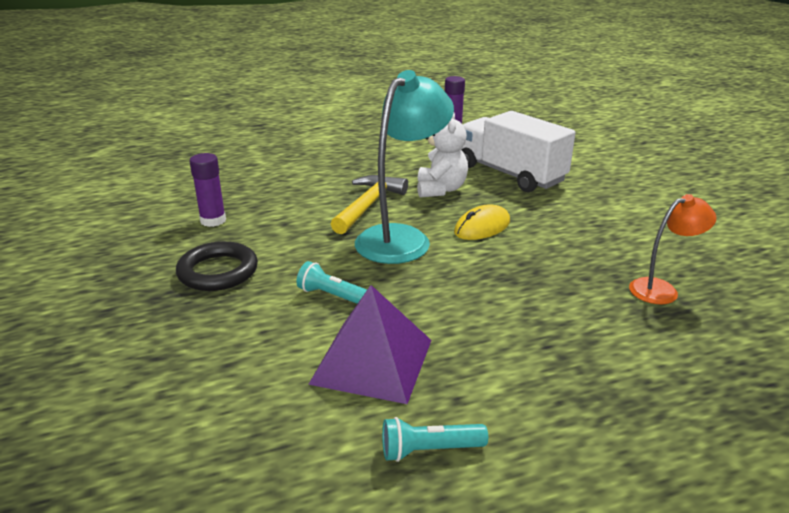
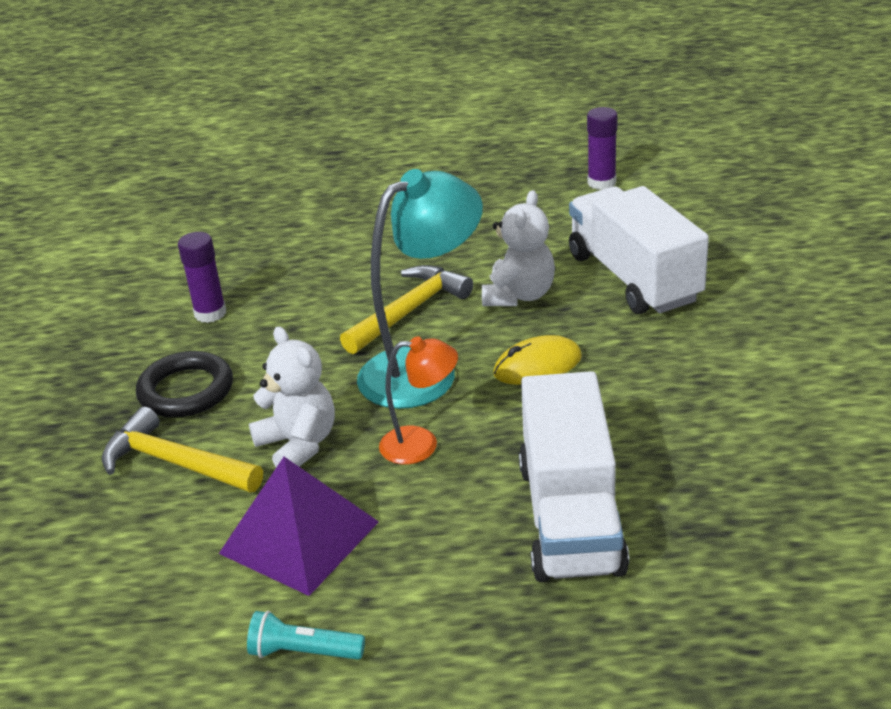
camera: 20 degrees right, 5 degrees up
turquoise flashlight [296,261,367,304] -> white teddy bear [249,327,335,467]
orange lamp [629,194,716,304] -> orange lamp moved to [379,336,458,464]
none -> yellow hammer [102,407,263,492]
none -> white truck [519,371,629,582]

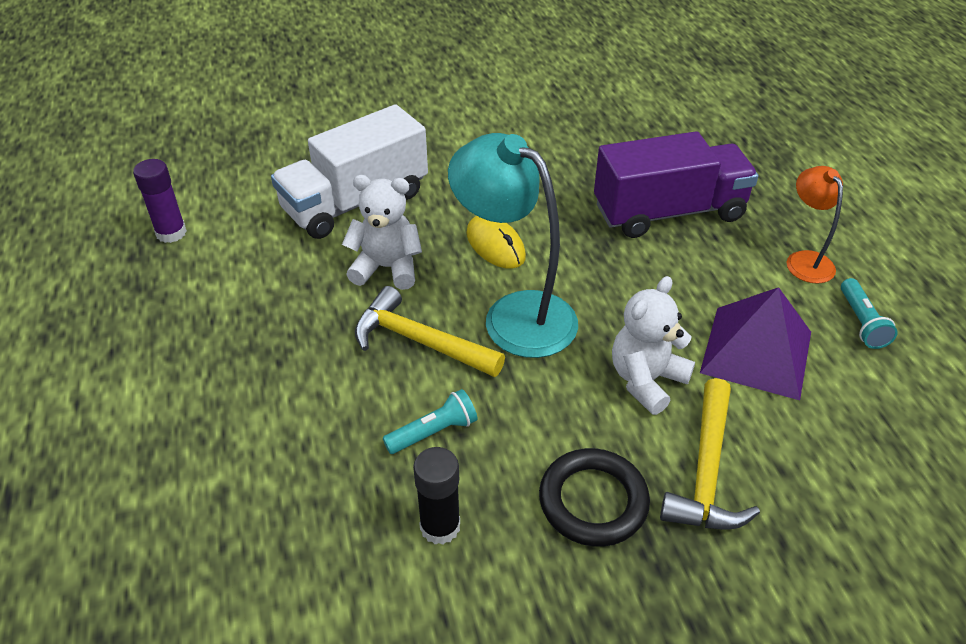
camera: 105 degrees left, 10 degrees up
purple glue stick [178,232,226,323] -> black glue stick [413,447,460,545]
orange lamp [379,336,458,464] -> orange lamp moved to [786,166,843,284]
white truck [519,371,629,582] -> purple truck [594,131,758,238]
none -> turquoise flashlight [383,389,477,454]

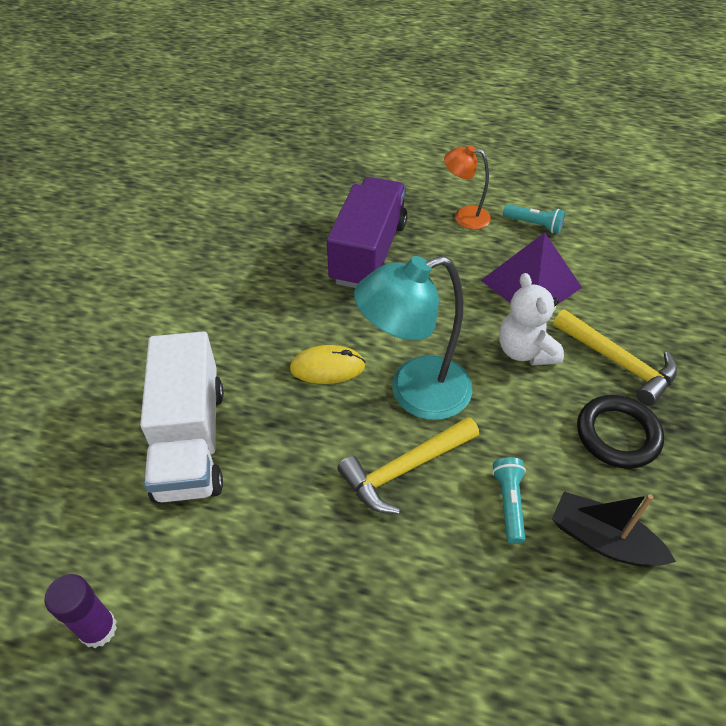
camera: 60 degrees left, 5 degrees up
white teddy bear [342,175,422,290] -> none
black glue stick [413,447,460,545] -> black boat [552,491,676,567]

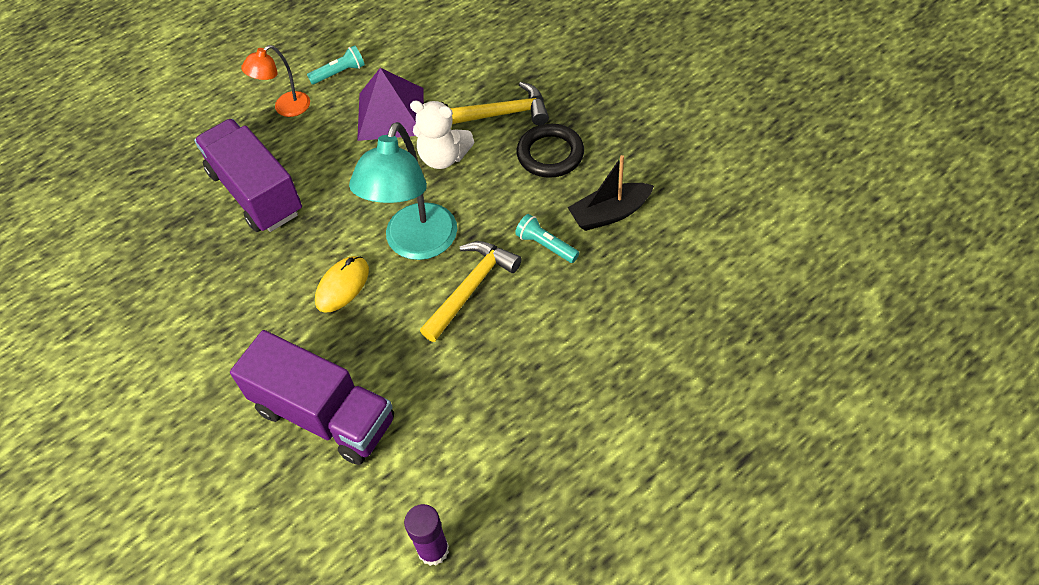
camera: 50 degrees left, 5 degrees up
white truck [140,331,224,503] -> purple truck [230,330,394,465]
yellow hammer [337,417,479,514] -> yellow hammer turned 150 degrees counterclockwise [420,241,522,342]

